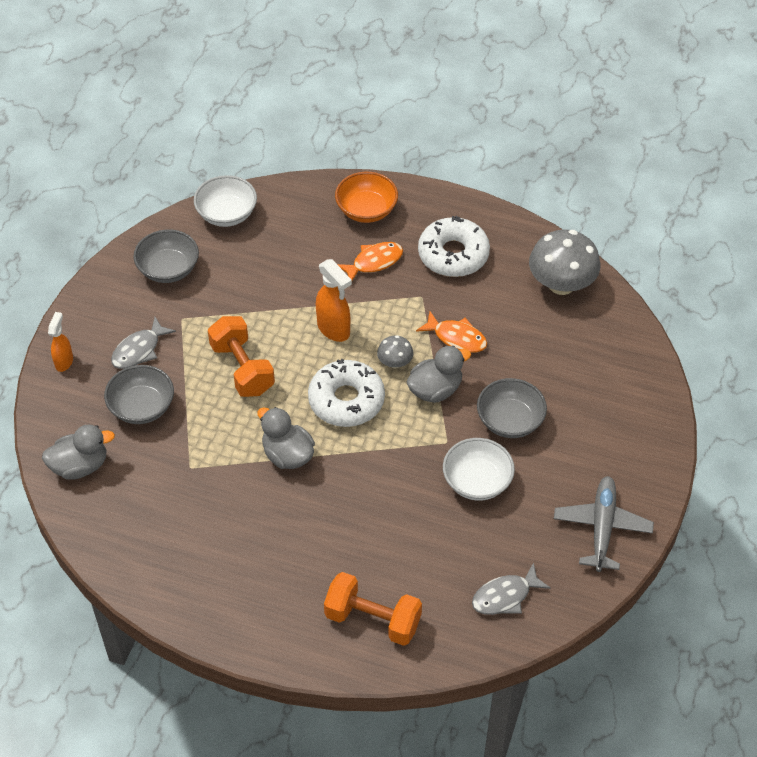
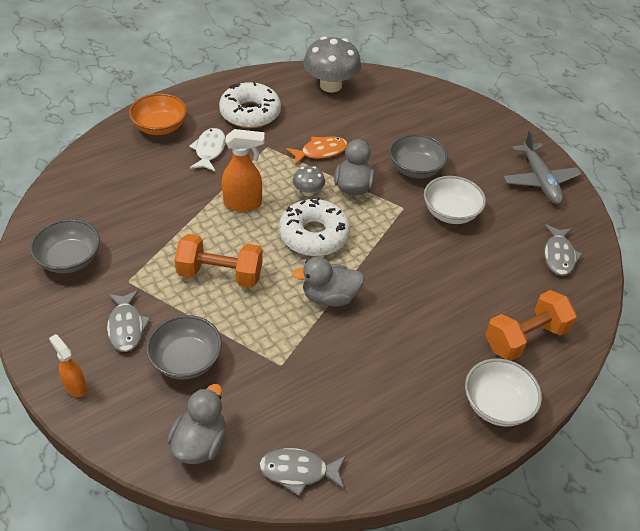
camera: 55 degrees left, 5 degrees down
white bowl [194,175,257,227] -> white bowl moved to [465,359,542,427]
orange fish [337,242,403,280] -> white fish [189,128,226,172]
grey plane [554,476,654,572] -> grey plane turned 150 degrees counterclockwise [504,130,581,204]
none -> grey fish [259,448,346,496]

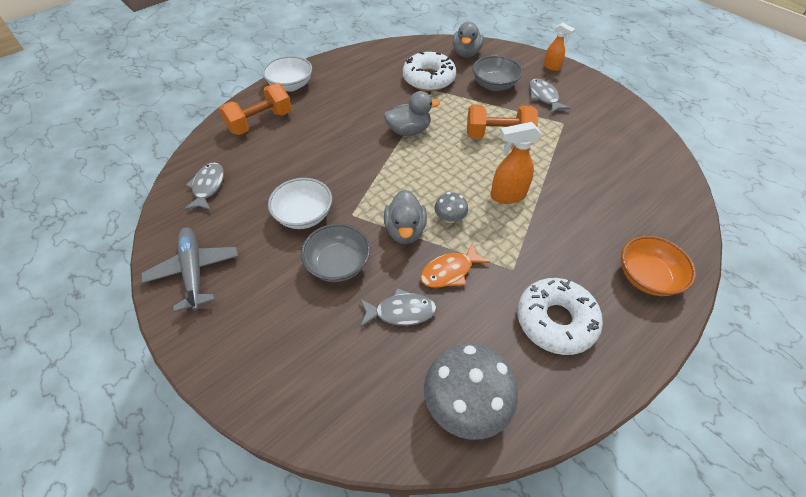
camera: 175 degrees right, 5 degrees up
grey bowl [30,219,100,274] -> none
white fish [189,128,226,172] -> none
grey fish [259,448,346,496] -> grey fish moved to [360,288,437,328]
white donut [279,197,350,256] -> white donut moved to [403,51,456,91]

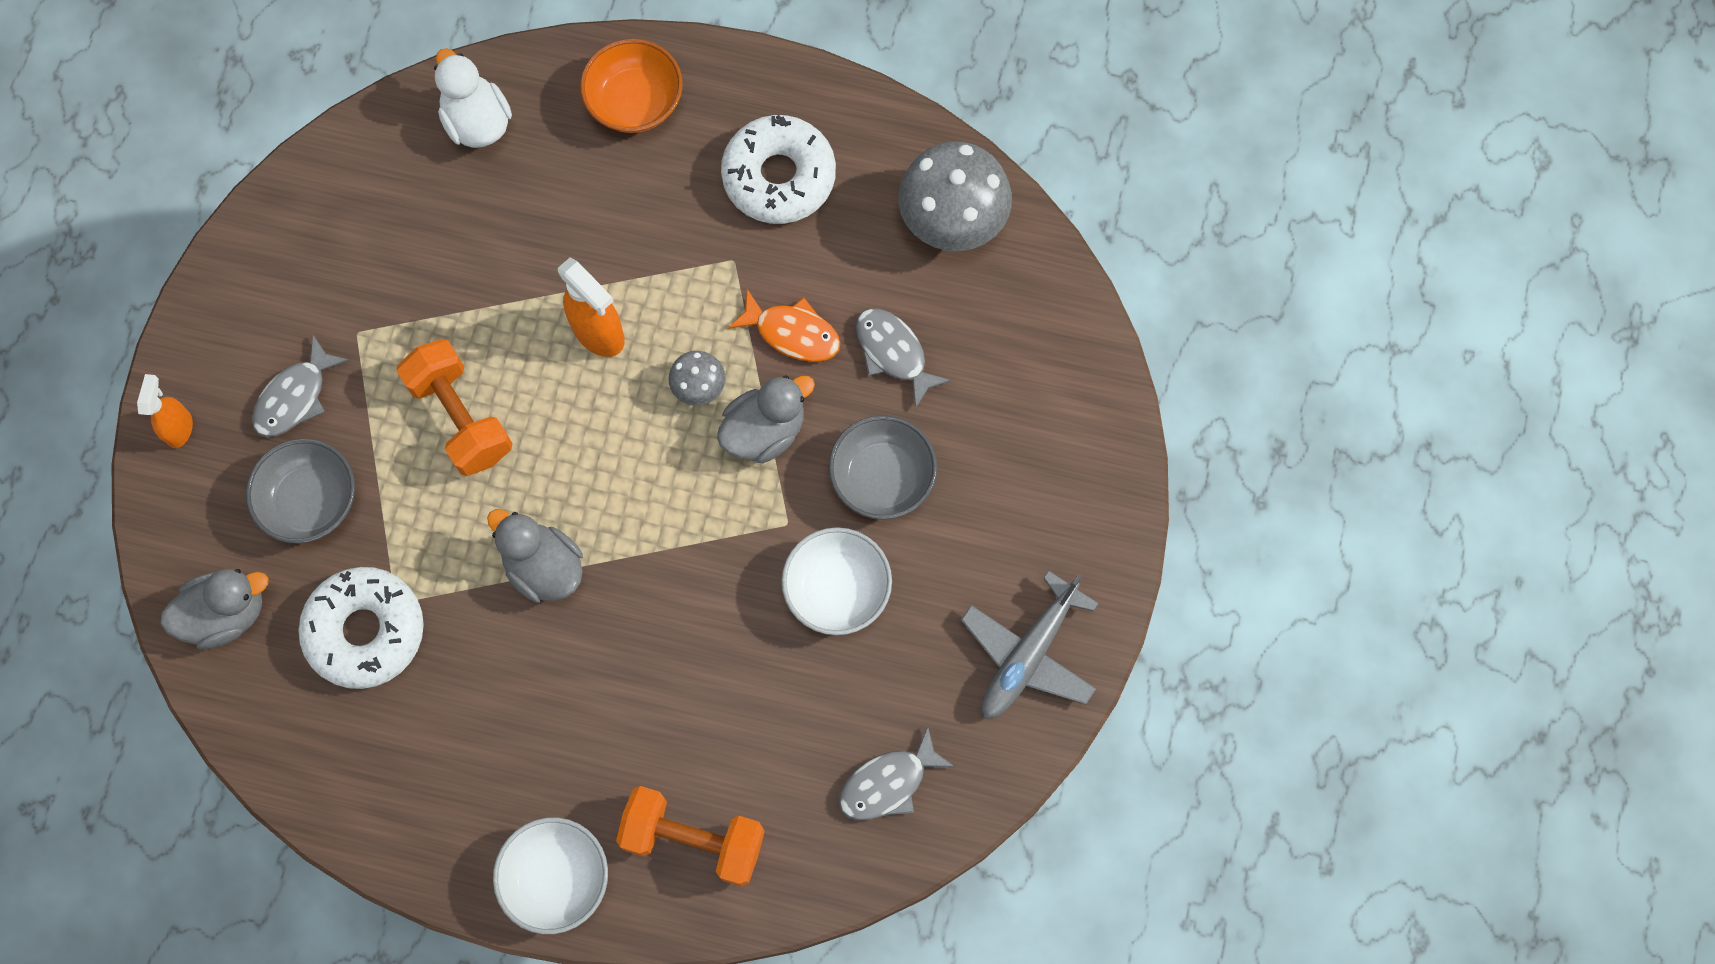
camera: 125 degrees left, 20 degrees up
none -> white duck [434,48,512,148]

